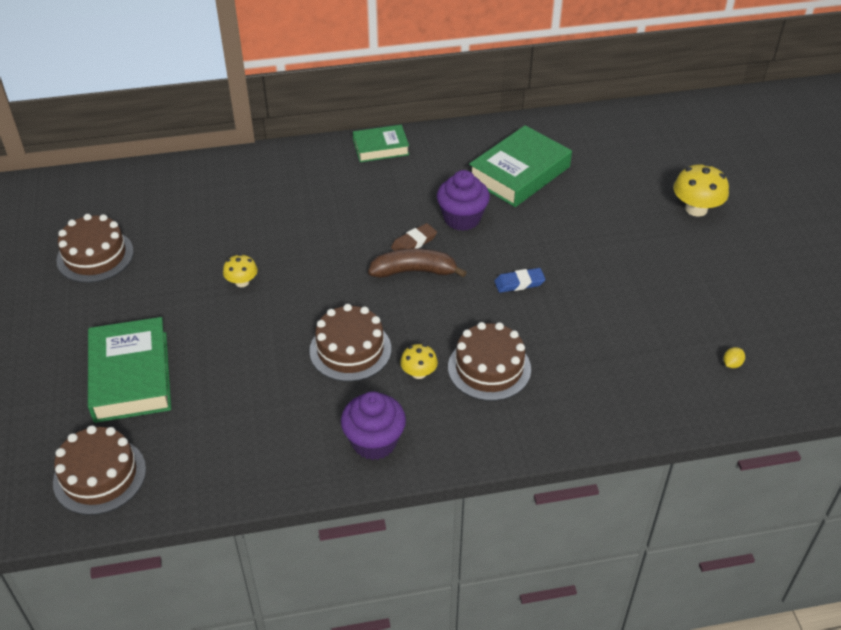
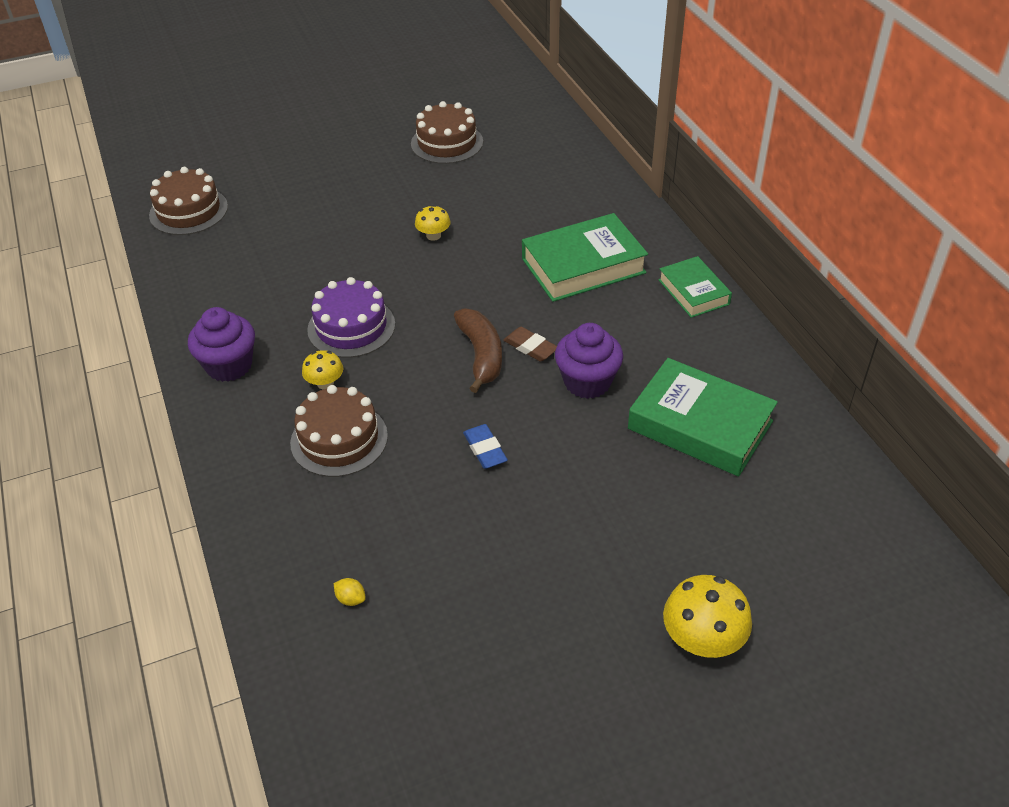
camera: 80 degrees right, 0 degrees up
green book [88,317,171,423] -> green book moved to [522,213,648,302]
brown cake [309,304,391,382] -> purple cake [307,277,395,358]
yellow lemon [723,347,745,368] -> yellow lemon moved to [334,578,366,606]

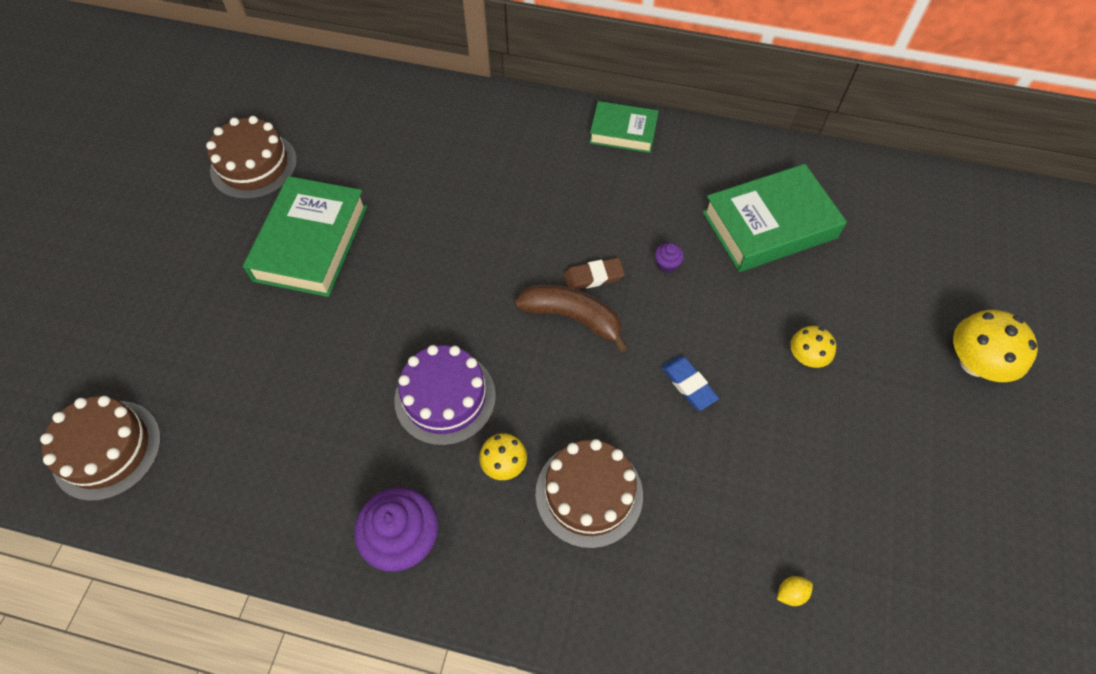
camera: 55 degrees left, 15 degrees up
yellow mushroom [415,205,451,241] -> yellow mushroom moved to [790,326,836,368]
blue eraser [463,424,508,469] -> blue eraser turned 45 degrees clockwise [661,356,719,410]
green book [522,213,648,302] -> green book moved to [243,176,367,297]
purple cupcake [555,323,623,399] -> purple cupcake [655,243,684,273], size x0.44

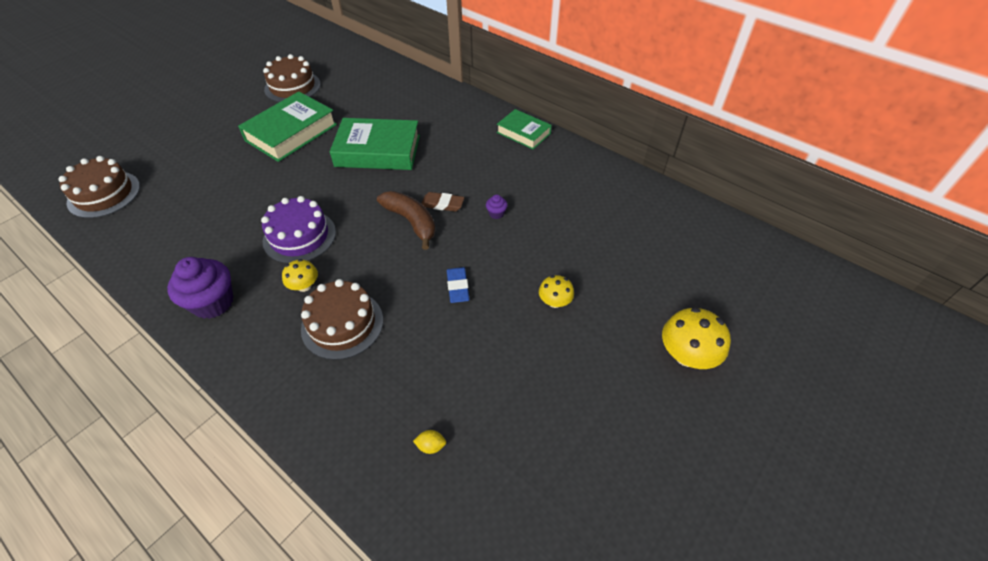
camera: 25 degrees right, 10 degrees down
green book [703,164,847,272] -> green book moved to [330,118,420,170]

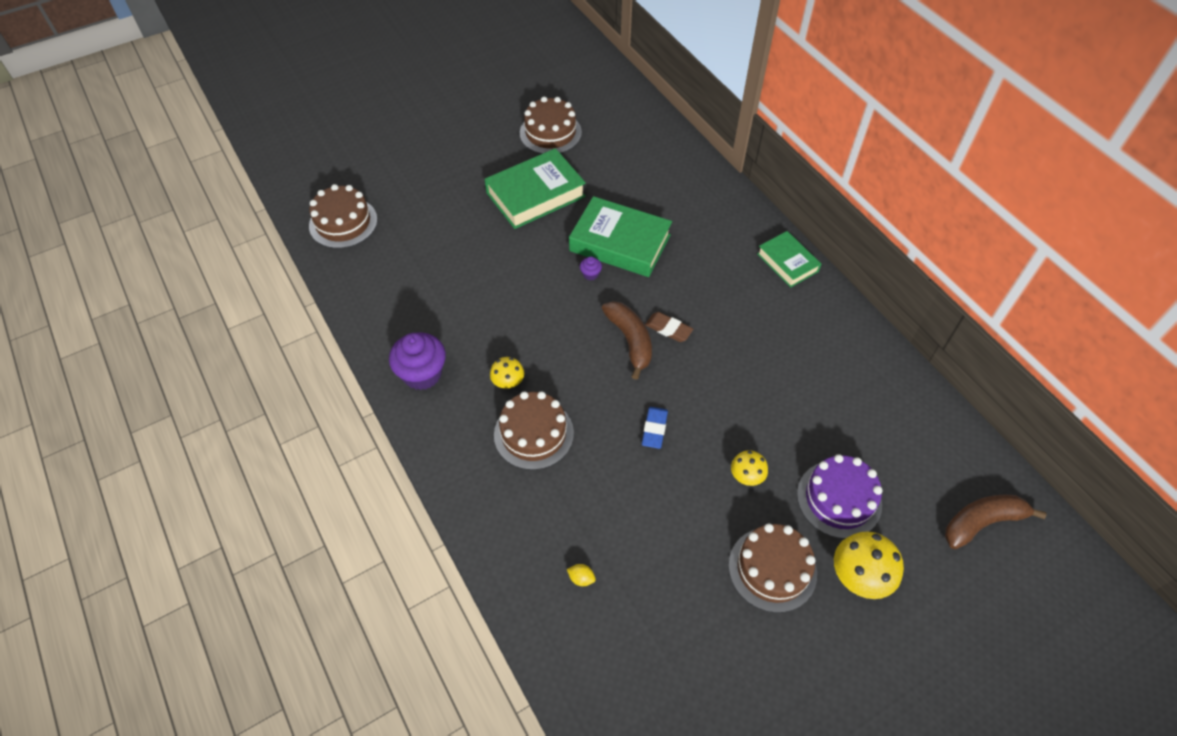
camera: 20 degrees right, 5 degrees up
purple cake [261,196,336,264] -> purple cake moved to [797,454,883,539]
purple cupcake [486,195,508,219] -> purple cupcake moved to [580,256,602,281]
none -> brown cake [729,523,817,613]
none -> brown banana [945,495,1046,549]

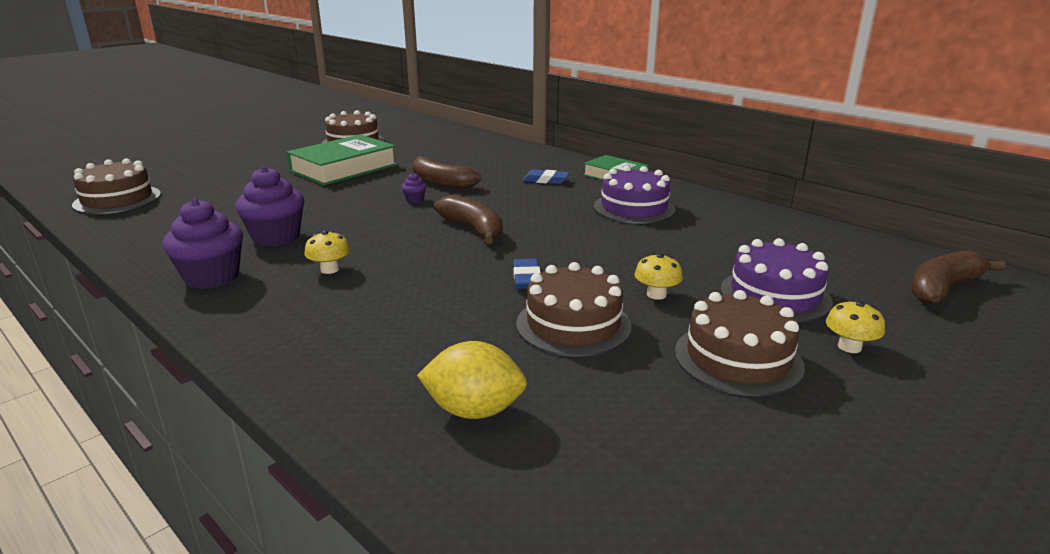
camera: 15 degrees left, 30 degrees down
brown cake [494,391,574,470] -> brown cake moved to [517,262,632,357]
yellow lemon [567,564,596,586] -> yellow lemon [417,341,527,419], size x2.24
green book [569,196,672,277] -> brown banana [412,156,481,189]
brown eraser [645,312,693,342] -> none
yellow mushroom [834,531,904,599] -> yellow mushroom [826,300,885,353], size x0.59
none -> purple cupcake [235,166,304,246]
none -> blue eraser [522,169,570,184]
none -> purple cake [594,166,675,224]

